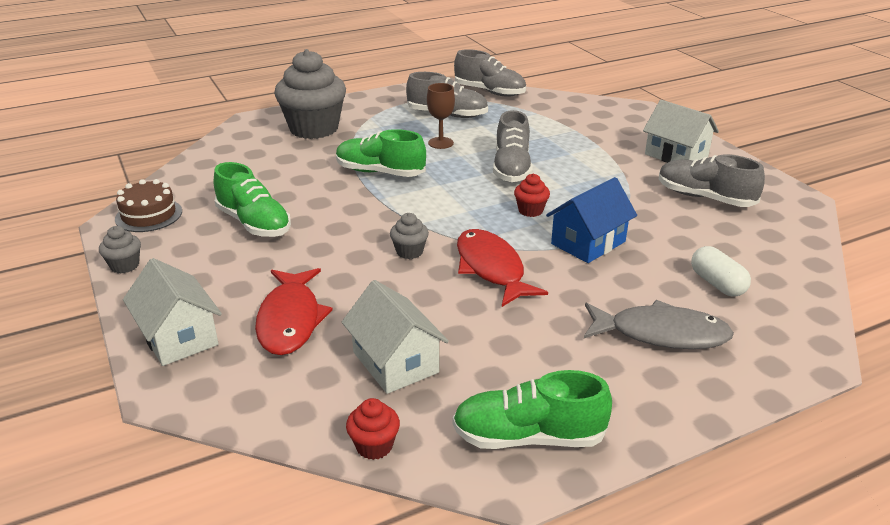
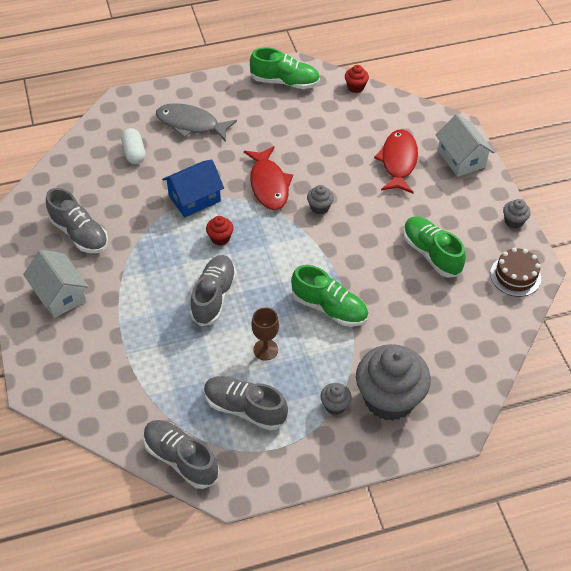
camera: 170 degrees left, 20 degrees up
white house [342,280,449,394] -> none
none -> grey cupcake [321,383,352,415]

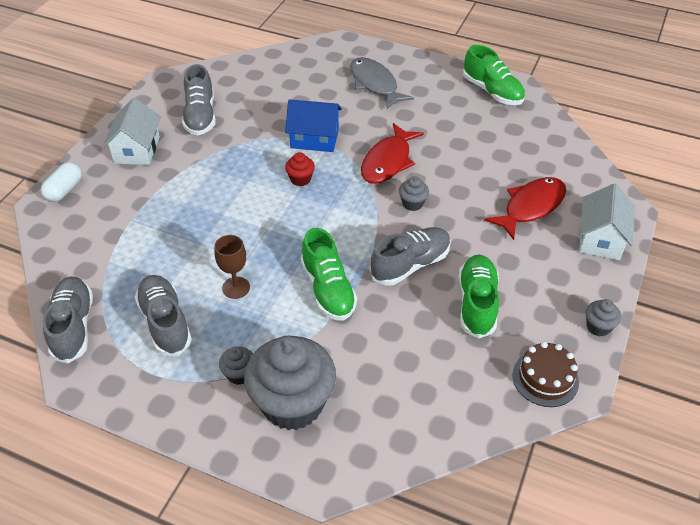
camera: 40 degrees right, 5 degrees down
white capsule [121,128,146,164] -> white capsule moved to [41,162,82,202]
grey shoe [190,255,237,326] -> grey shoe moved to [370,227,451,285]
red cupcake [345,65,369,93] -> none

